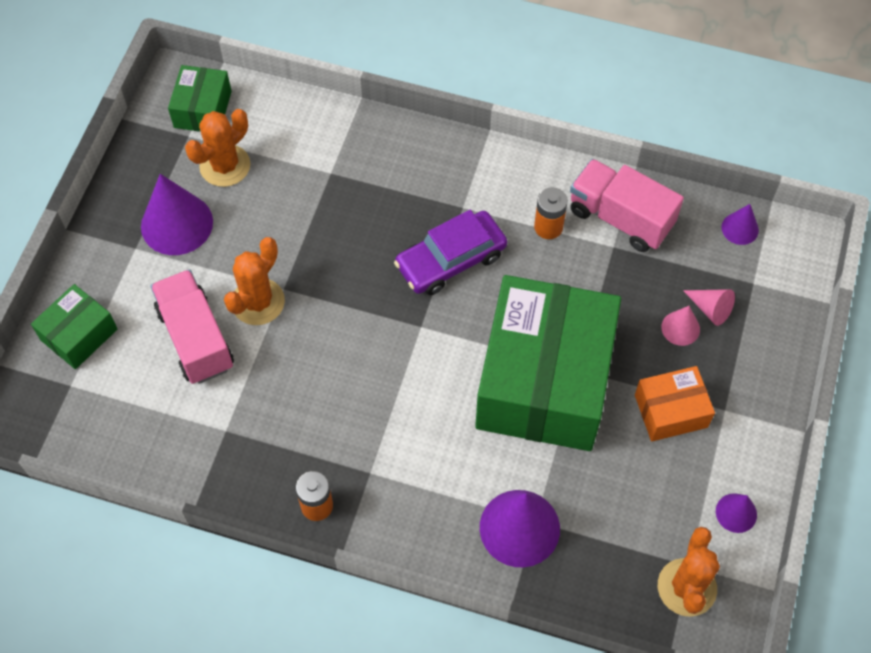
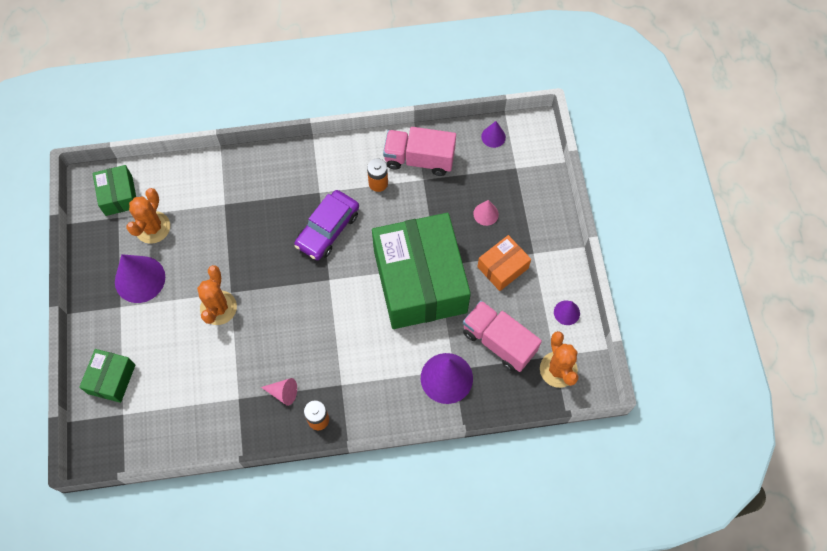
camera: 25 degrees left, 5 degrees up
pink truck [150,269,234,384] -> pink truck moved to [463,300,542,372]
pink cone [683,289,735,326] -> pink cone moved to [261,378,297,406]

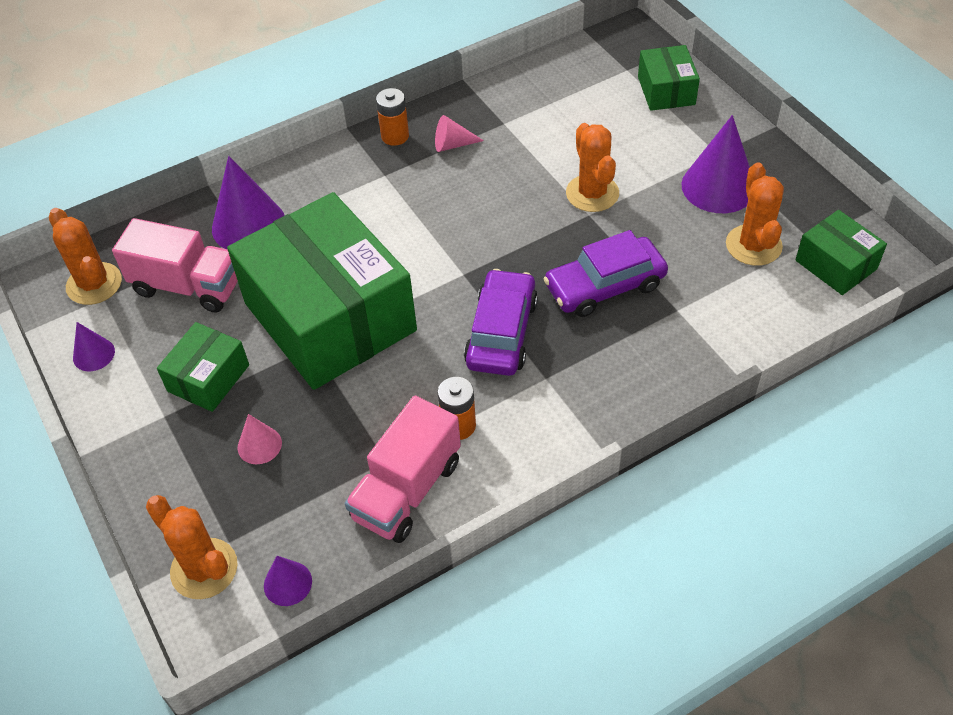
camera: 160 degrees right, 15 degrees down
pink truck [383,127,456,176] -> pink truck turned 135 degrees clockwise [345,396,461,543]
orange box [477,235,531,291] -> green box [157,322,249,412]
none -> orange cactus [146,495,238,599]
none -> purple car [544,230,668,317]

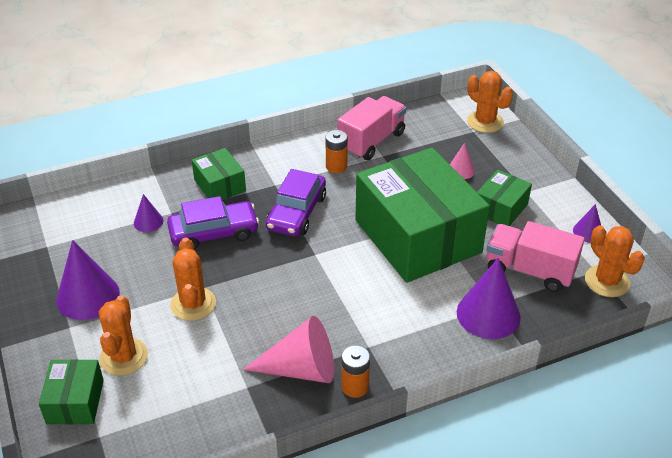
camera: 175 degrees left, 10 degrees down
purple cone [264,556,312,606] -> purple cone moved to [134,194,164,232]
pink cone [435,115,484,152] -> pink cone [243,316,334,383], size x1.94
orange cactus [726,162,784,266] -> orange cactus moved to [99,295,148,376]
green box [795,210,887,295] -> green box moved to [192,148,246,200]

